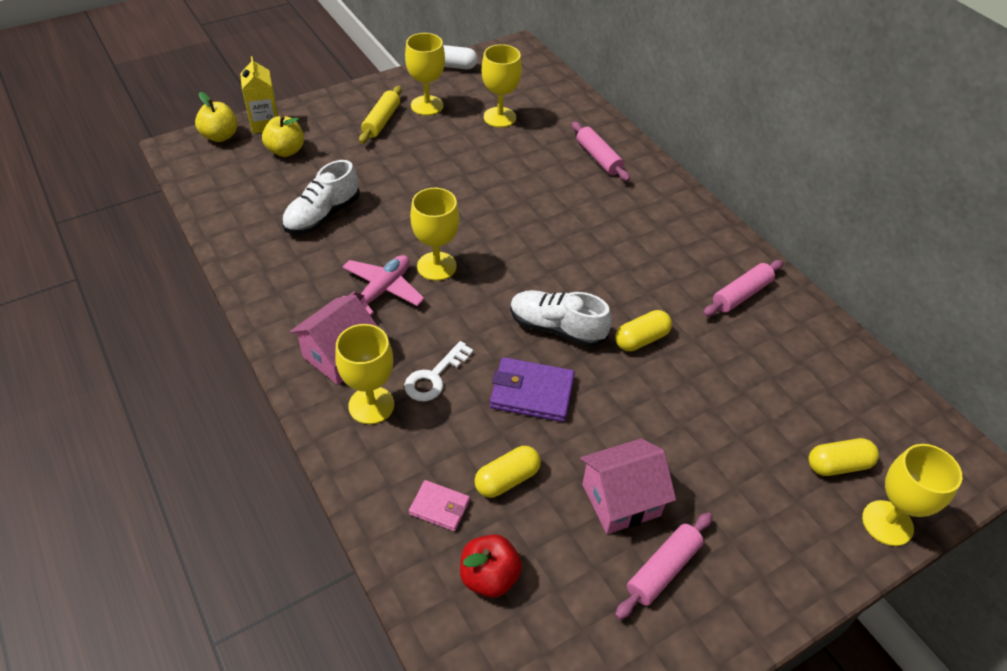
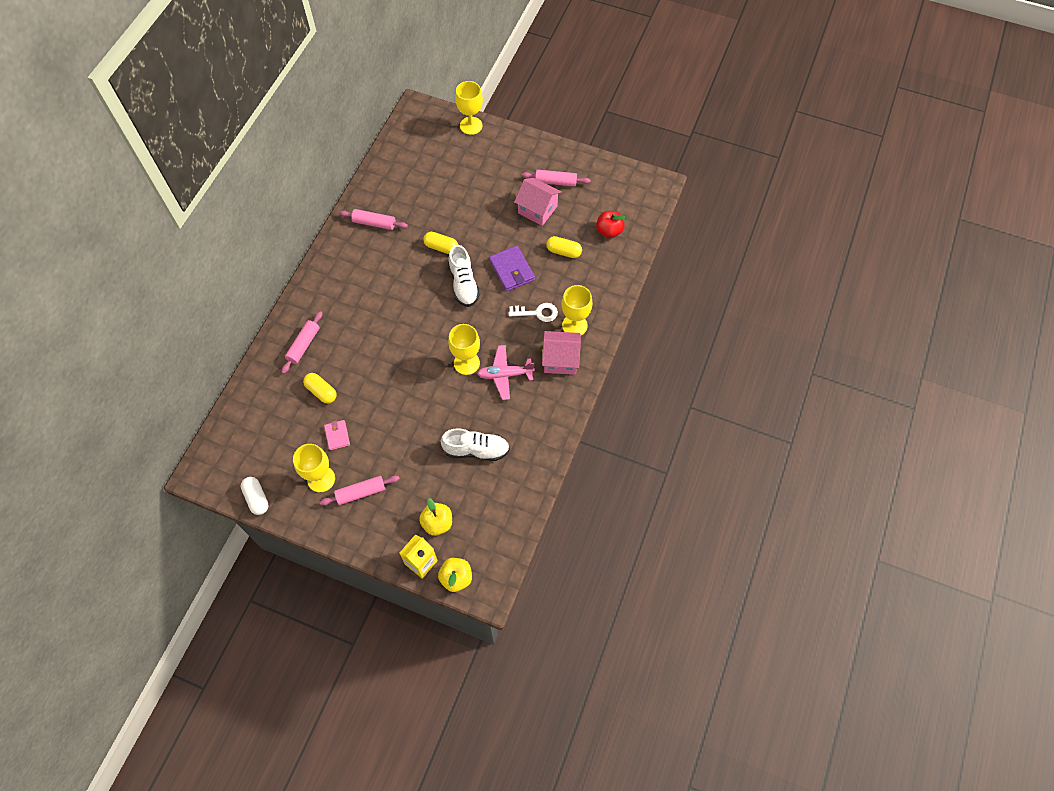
camera: 125 degrees left, 15 degrees up
yellow rolling pin [359,86,402,144] -> pink rolling pin [320,475,400,506]
pink wallet [409,480,470,531] -> pink wallet moved to [324,420,350,450]
yellow goblet [482,44,522,128] -> none
yellow capsule [808,438,879,476] -> yellow capsule moved to [303,373,337,404]

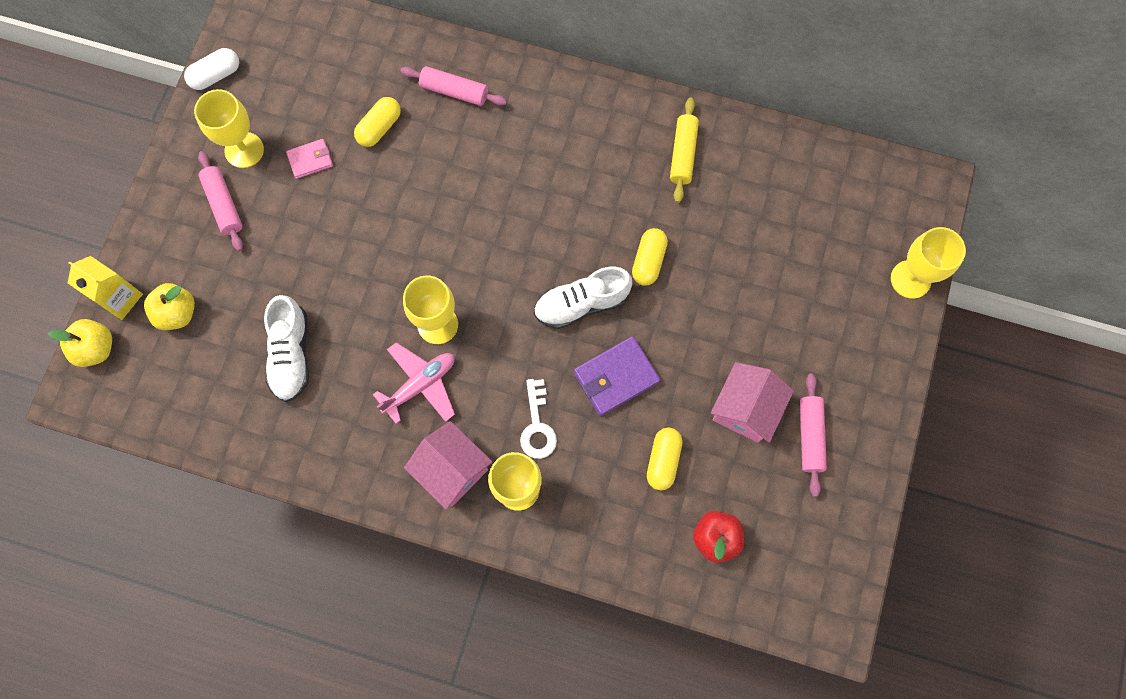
camera: 85 degrees right, 10 degrees up
pink rolling pin [339,209,408,230] -> yellow rolling pin [670,98,699,203]
pink plane [477,345,535,400] -> pink plane turned 60 degrees clockwise [373,342,455,424]
pink house [542,331,581,375] -> pink house turned 45 degrees counterclockwise [404,421,493,510]

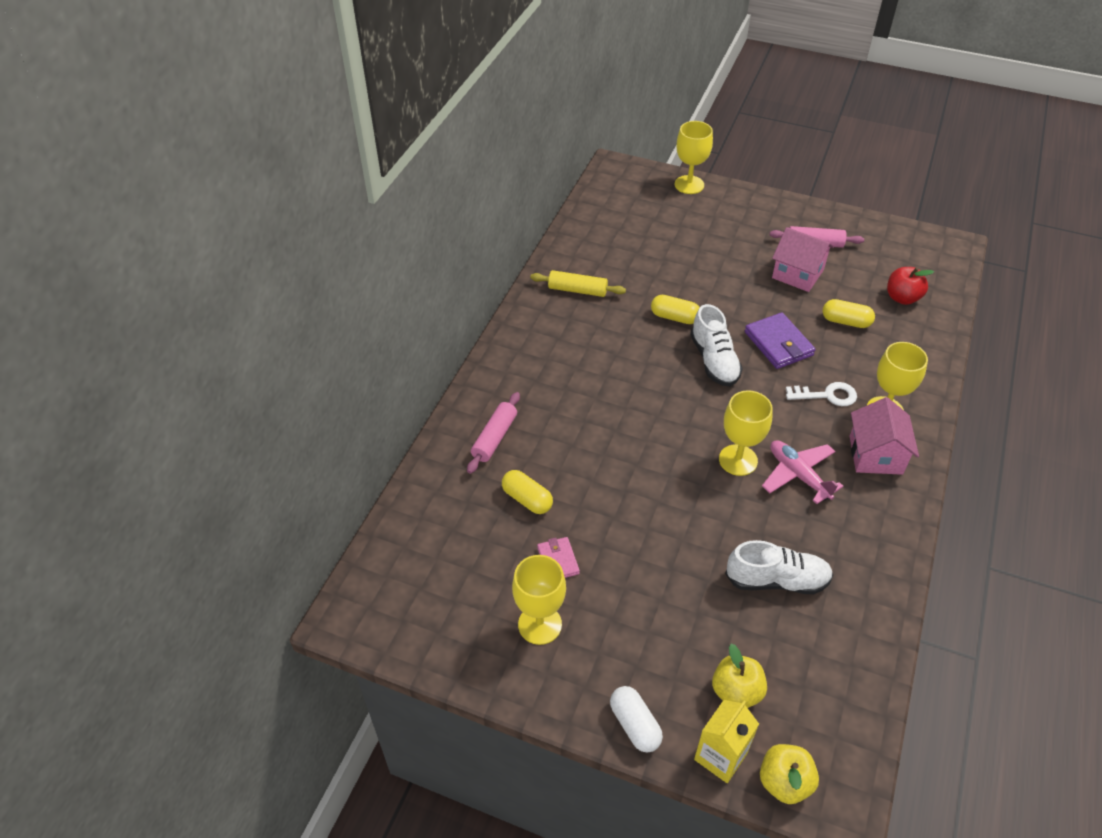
camera: 85 degrees left, 25 degrees down
white capsule [184,48,239,90] -> white capsule moved to [610,686,663,752]
pink rolling pin [198,151,243,251] -> none
pink house [404,421,493,510] -> pink house turned 45 degrees counterclockwise [850,397,919,475]

